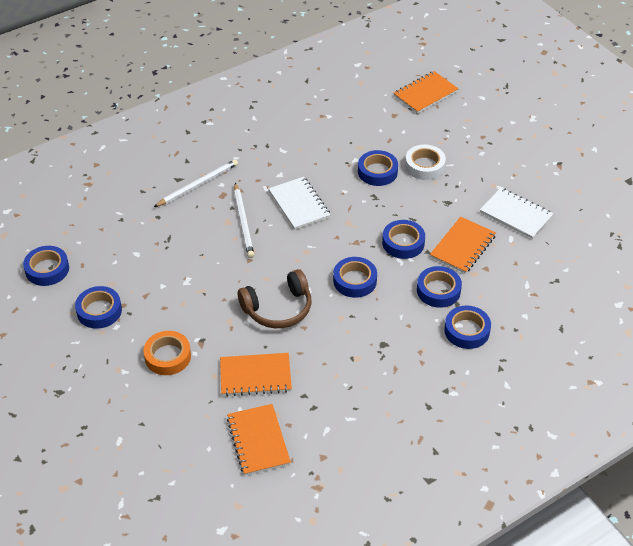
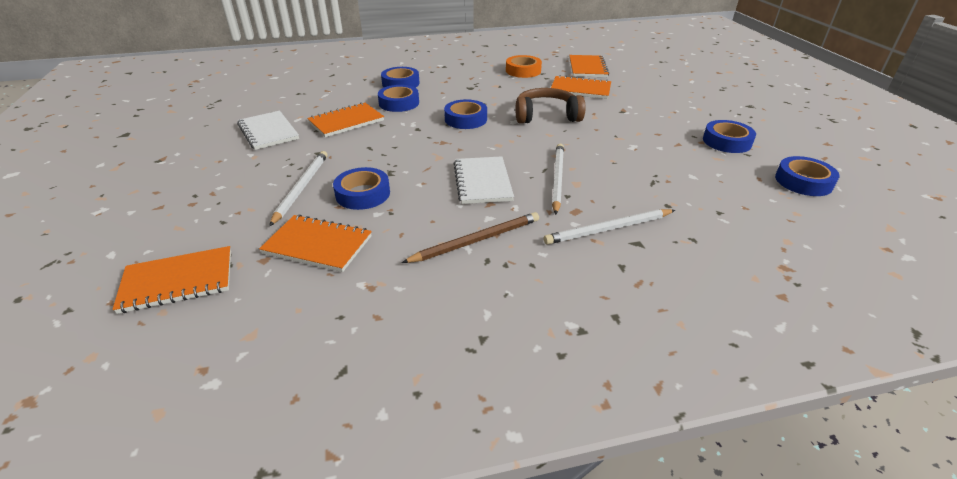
camera: 160 degrees left, 10 degrees down
orange tape [143,331,191,375] -> orange tape moved to [506,55,542,78]
blue tape [382,220,425,259] -> none
white tape [405,145,446,180] -> white pencil [269,151,327,226]
none -> orange notebook [259,215,372,272]
none -> brown pencil [402,212,539,263]

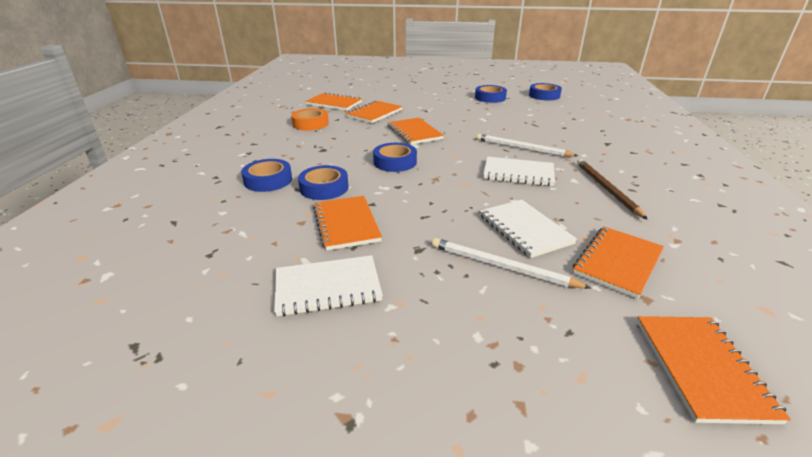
camera: 70 degrees left, 5 degrees down
blue tape [333,167,390,210] -> white notebook [480,200,577,258]
brown headphones [516,88,585,124] -> orange notebook [387,118,444,145]
white pencil [544,209,675,245] -> none

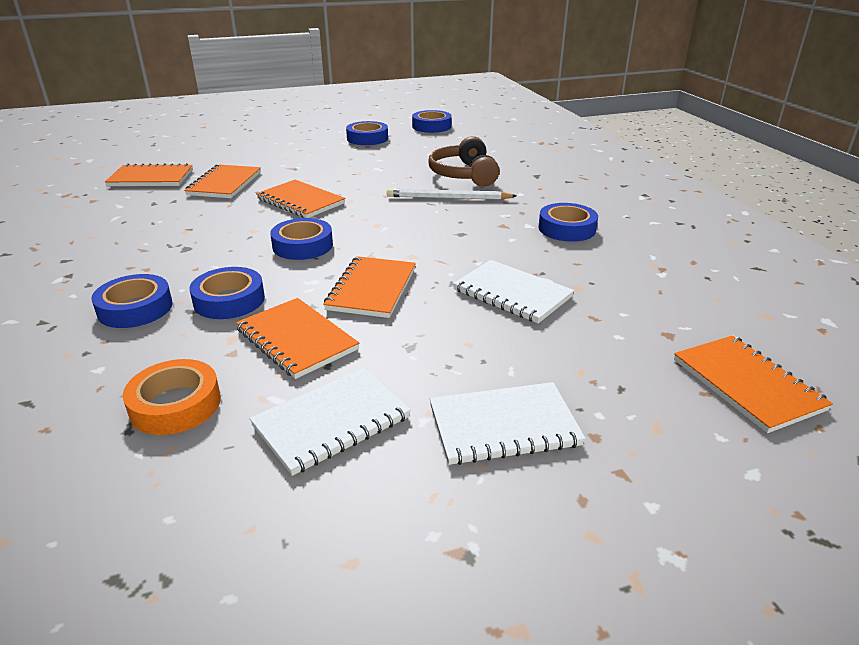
camera: 25 degrees left, 0 degrees up
orange tape [291,108,329,130] -> orange tape moved to [123,359,221,435]
white pencil [432,238,592,289] -> none
white notebook [483,157,555,186] -> white notebook moved to [430,382,586,465]
orange notebook [573,227,664,299] -> orange notebook moved to [323,256,416,318]
brown pencil [577,159,648,220] -> blue tape [539,203,598,242]
none -> brown headphones [429,136,500,186]

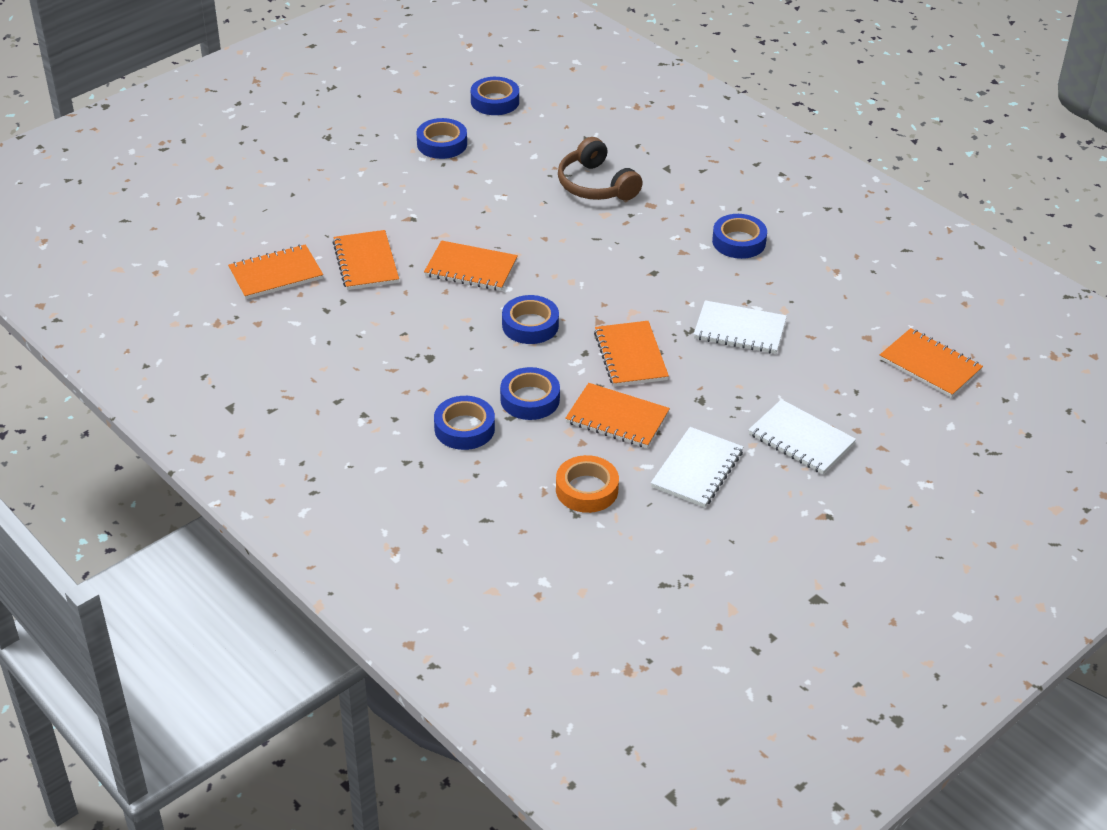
camera: 25 degrees left, 10 degrees up
white pencil [387,188,517,200] -> none
white notebook [430,382,586,465] -> white notebook turned 75 degrees clockwise [749,399,856,474]

